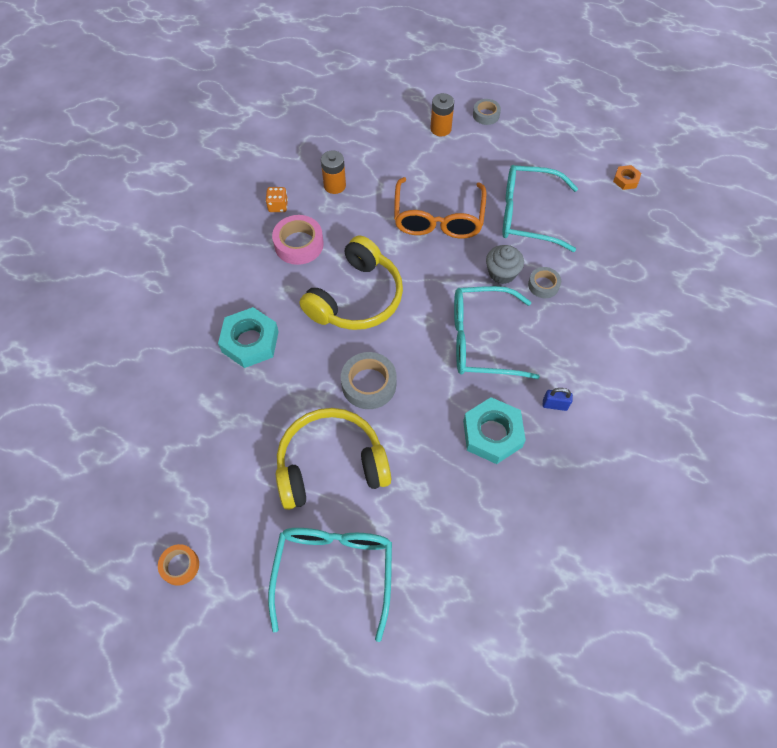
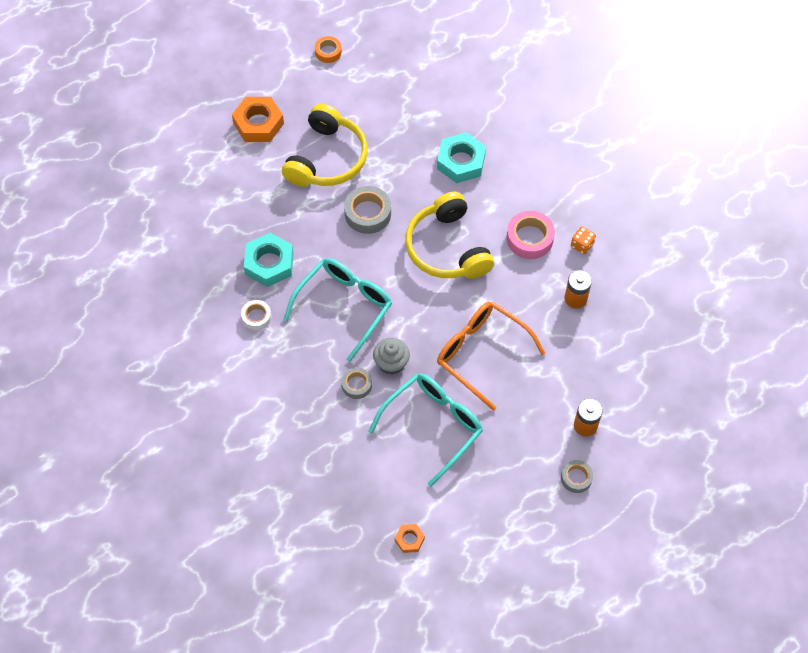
camera: 125 degrees right, 0 degrees up
turquoise glasses [268,528,392,642] -> orange nut [232,97,284,142]
blue padlock [543,388,573,411] -> white tape [241,300,271,331]

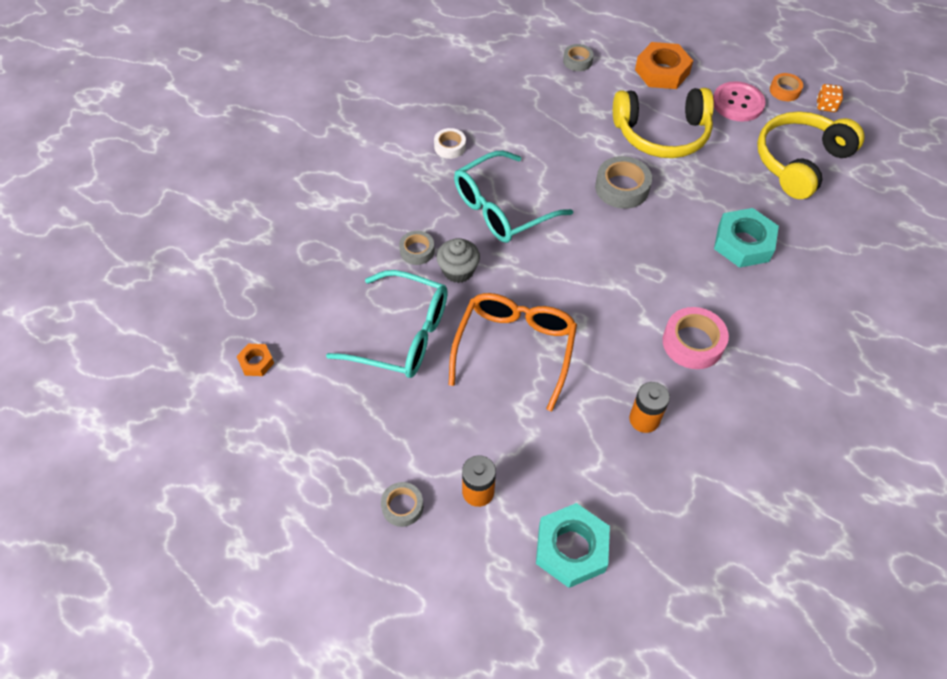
camera: 65 degrees right, 5 degrees down
turquoise nut [244,233,293,287] -> turquoise nut moved to [536,503,610,588]
turquoise glasses [284,258,392,362] -> turquoise glasses turned 135 degrees clockwise [454,151,573,243]
yellow headphones [405,192,494,279] -> yellow headphones moved to [757,111,864,199]
orange dice [571,226,596,254] -> orange dice moved to [817,84,843,112]
none -> grey tape [563,44,594,71]
none -> pink button [713,81,766,122]

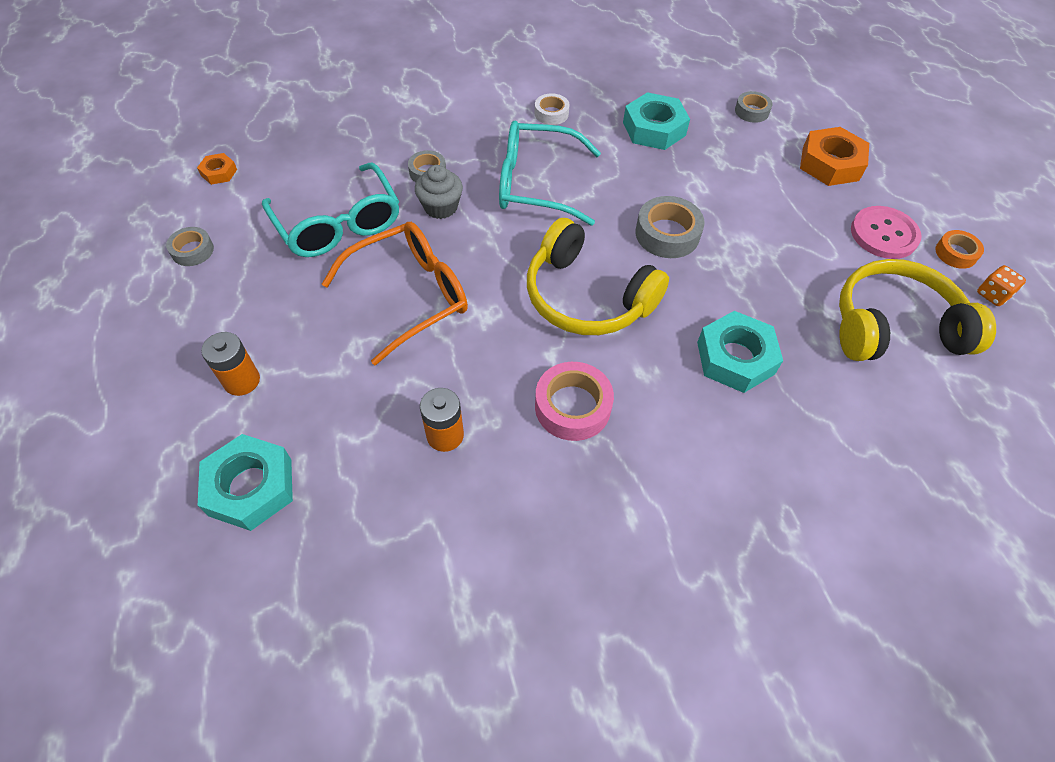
camera: 40 degrees right, 0 degrees up
grey tape [381,482,423,527] -> grey tape moved to [166,227,214,266]
yellow headphones [613,88,714,158] -> yellow headphones moved to [527,218,669,335]
none -> turquoise nut [623,92,690,150]

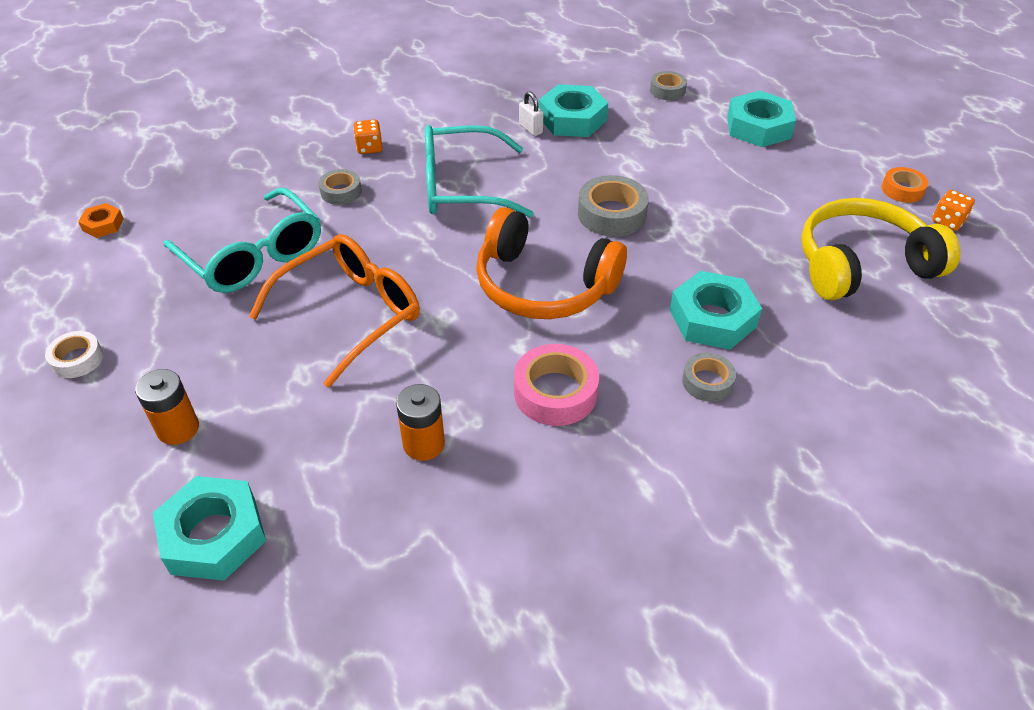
camera: 10 degrees left, 10 degrees down
grey tape [166,227,214,266] -> grey tape moved to [682,353,736,402]
grey cupcake [415,165,463,219] -> none
yellow headphones [527,218,669,335] -> orange headphones [476,207,627,319]
white tape [535,93,569,125] -> white tape moved to [45,331,103,378]
orange nut [800,127,869,186] -> turquoise nut [727,90,796,147]
pink button [851,206,922,259] -> none
none -> orange dice [353,120,383,154]
none -> white padlock [519,91,544,136]

